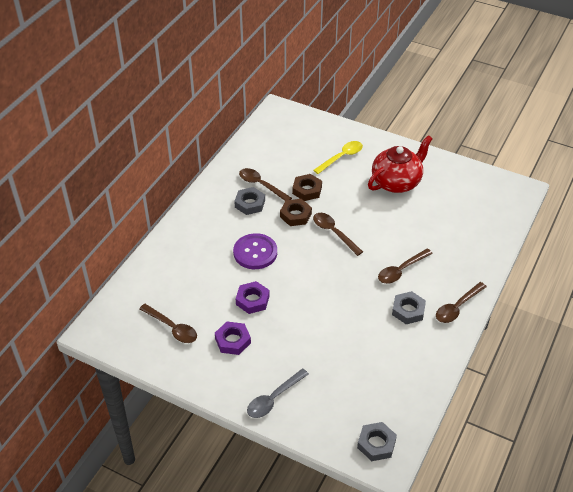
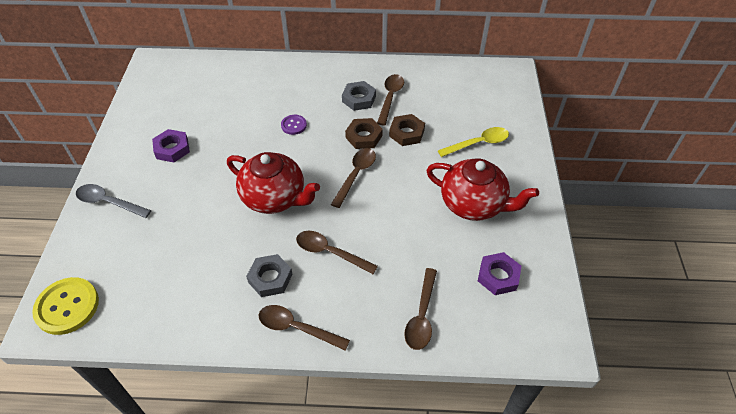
camera: 65 degrees right, 5 degrees up
brown spoon [139,304,197,343] -> brown spoon moved to [404,268,437,350]
purple button [233,233,277,269] -> purple button [281,115,307,135], size x0.54
purple nut [236,281,270,314] -> purple nut moved to [478,252,521,295]
yellow spoon [313,141,363,174] -> yellow spoon turned 45 degrees counterclockwise [438,127,509,157]
grey nut [357,422,397,461] -> yellow button [32,277,99,335]
none -> red teapot [227,152,320,214]

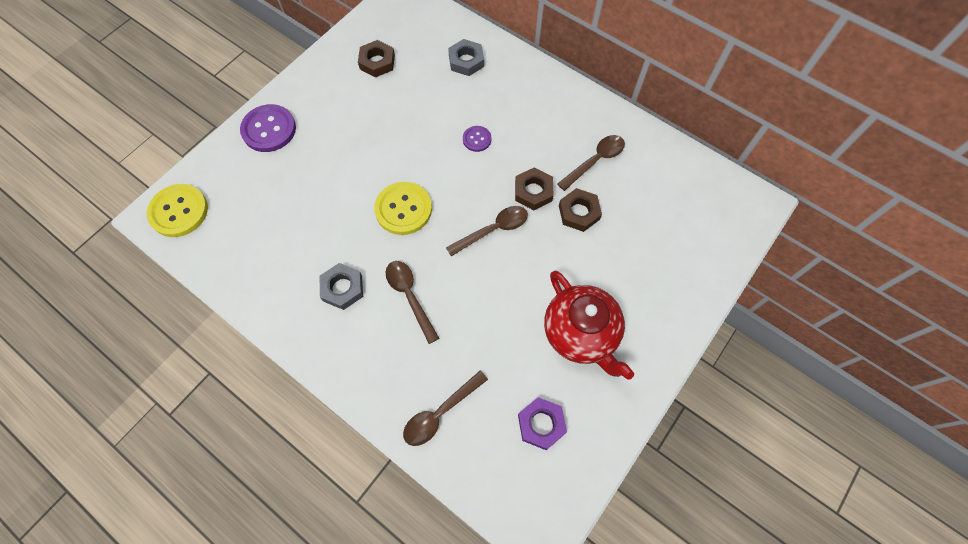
camera: 35 degrees right, 15 degrees up
grey spoon [76,184,151,218] -> purple button [240,104,296,152]
purple nut [152,129,190,162] -> none
red teapot [227,152,320,214] -> yellow button [374,182,432,235]
brown spoon [259,305,350,351] -> none
grey nut [342,81,376,111] -> grey nut moved to [448,39,484,76]
yellow spoon [438,127,509,157] -> none
none -> brown nut [358,40,395,77]

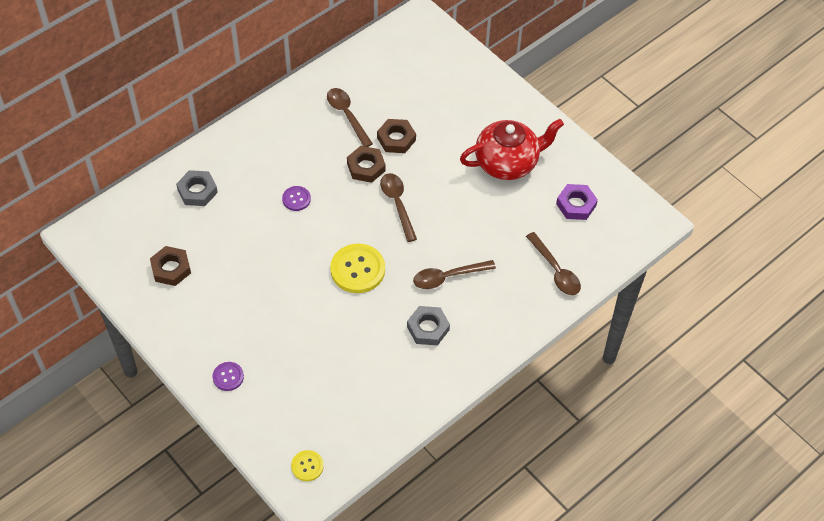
camera: 80 degrees left, 10 degrees down
yellow button [147,184,208,237] -> yellow button [291,450,324,481], size x0.54
purple button [240,104,296,152] -> purple button [213,362,244,391], size x0.54

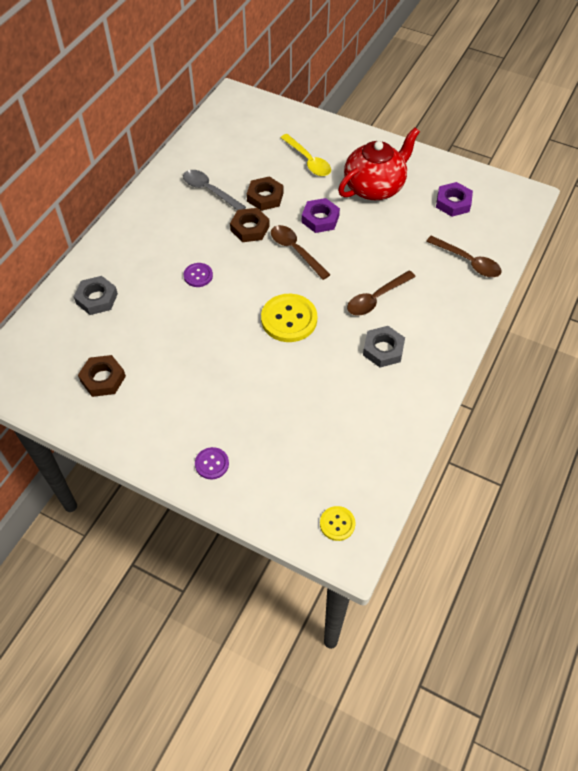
camera: 20 degrees left, 0 degrees up
brown spoon [327,88,373,147] -> grey spoon [183,170,246,210]
none -> yellow spoon [281,134,331,176]
none -> purple nut [302,198,340,233]

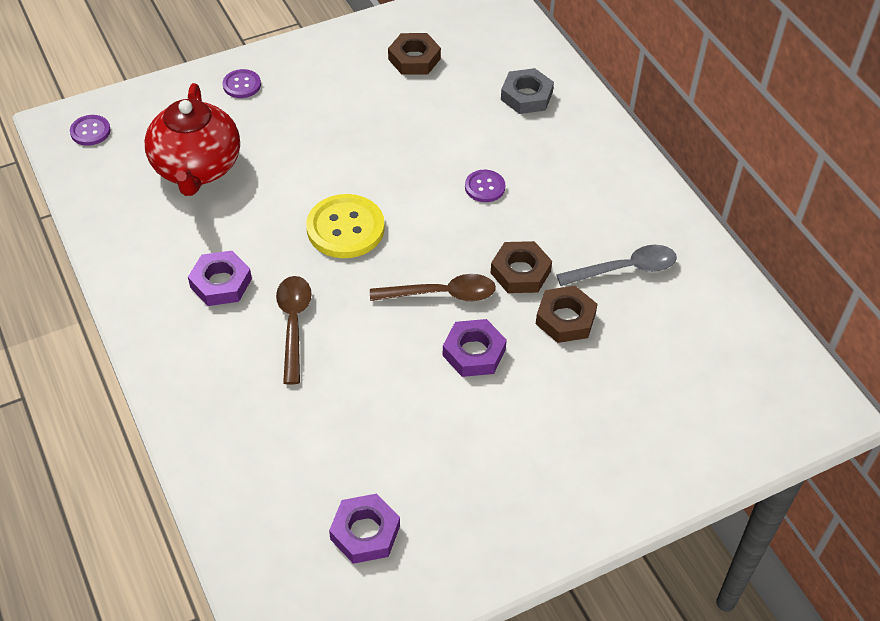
camera: 125 degrees right, 5 degrees down
yellow spoon [281,134,331,176] -> none
yellow button [320,506,355,541] -> purple button [70,115,111,146]
red teapot [338,127,420,200] -> red teapot moved to [145,83,240,196]
grey nut [363,326,405,368] -> purple nut [188,251,252,306]
brown spoon [426,235,502,277] -> none

